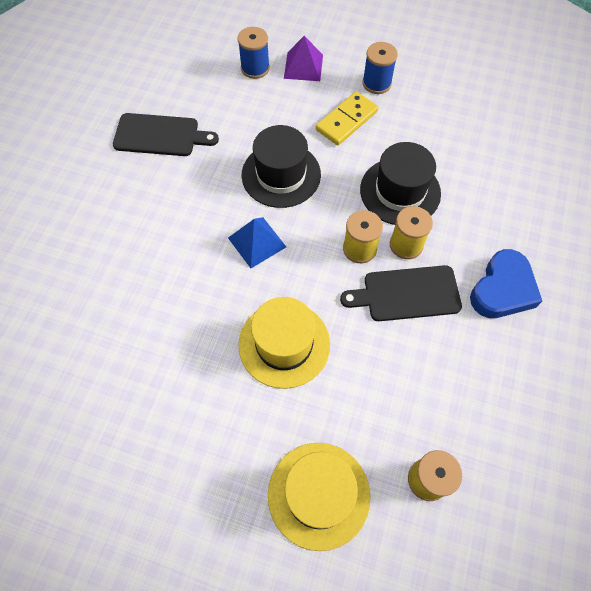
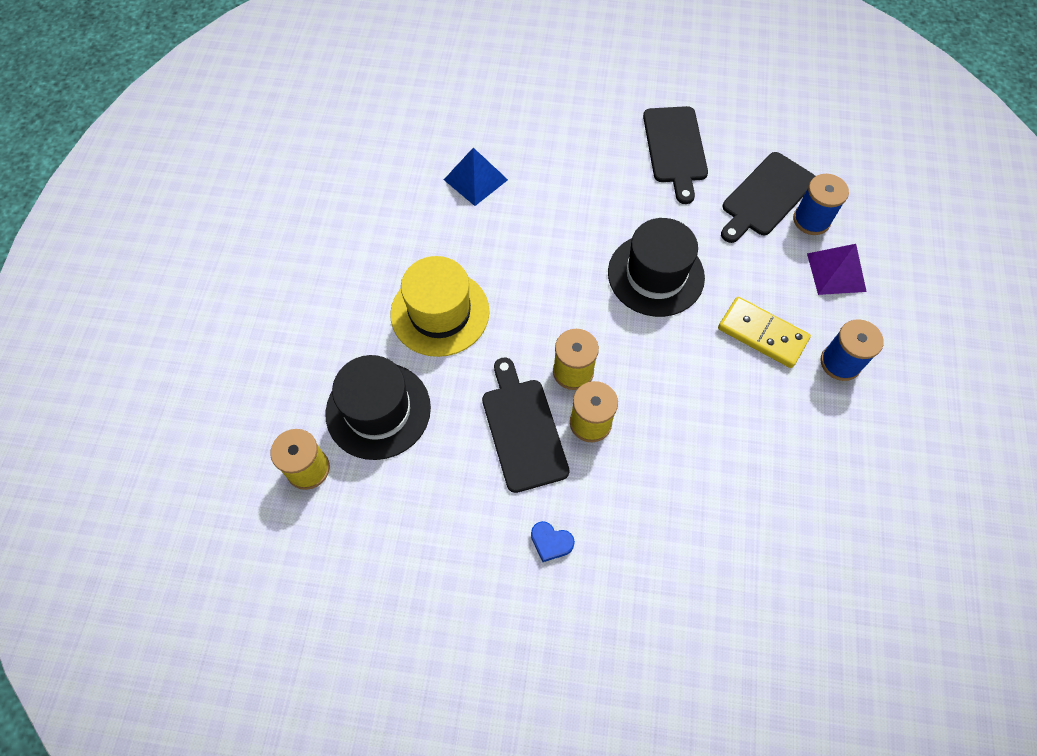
camera: 80 degrees right, 0 degrees up
blue pyramid [228,217,286,268] -> blue pyramid moved to [444,148,508,206]
yellow hat [268,443,370,551] -> none
black hat [360,142,441,225] -> black hat moved to [325,355,431,460]
blue heart [470,249,542,318] -> blue heart [531,521,575,562], size x0.47
none -> black cutting board [721,152,816,243]

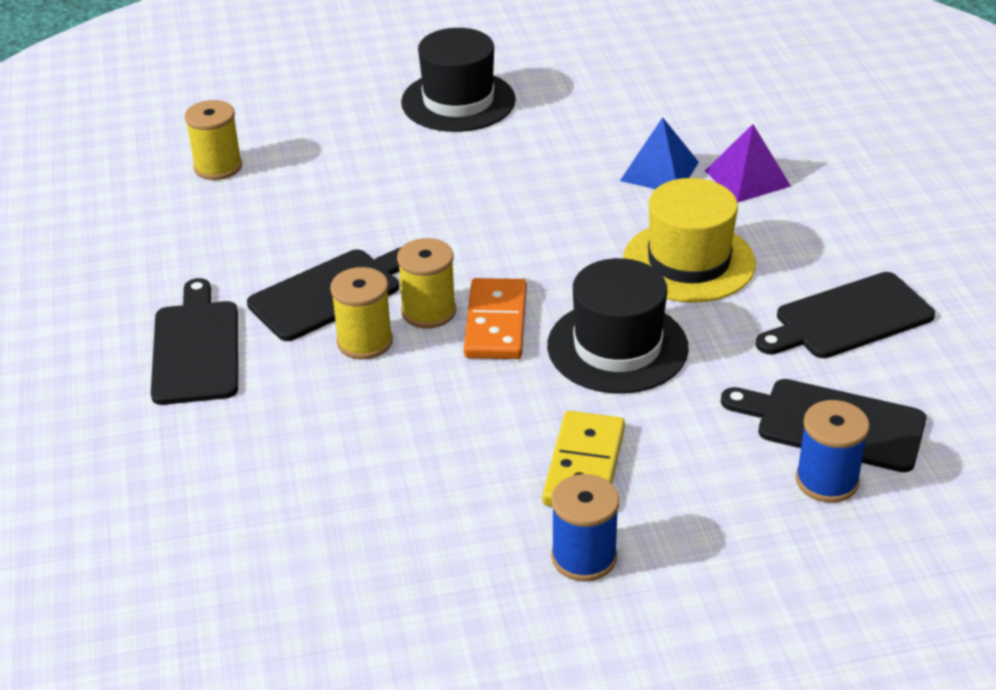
camera: 70 degrees right, 25 degrees down
black hat [325,355,431,460] -> black hat moved to [401,28,516,132]
yellow hat [390,256,489,357] -> yellow hat moved to [623,178,756,303]
blue heart [531,521,575,562] -> black cutting board [151,278,238,405]
purple pyramid [807,244,867,295] -> purple pyramid moved to [705,124,791,203]
none -> orange domino [464,278,527,359]

